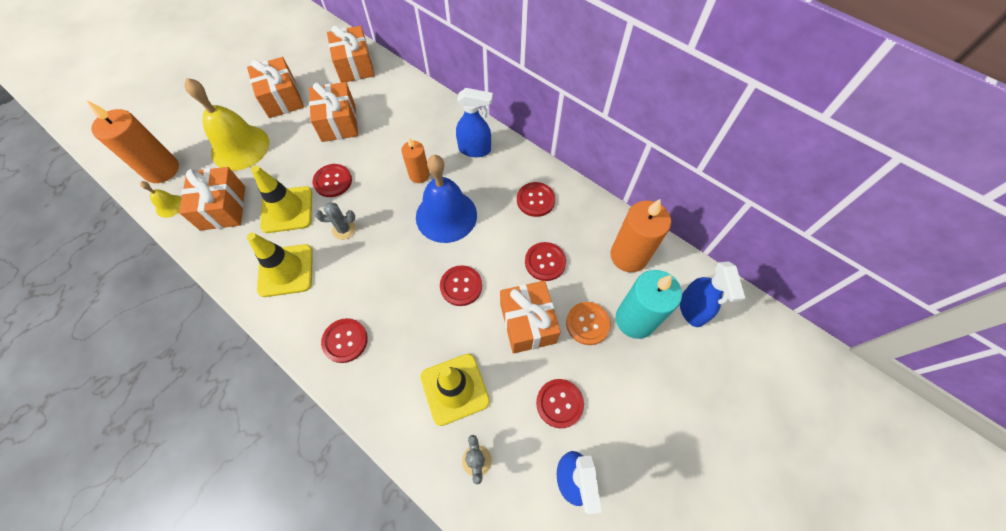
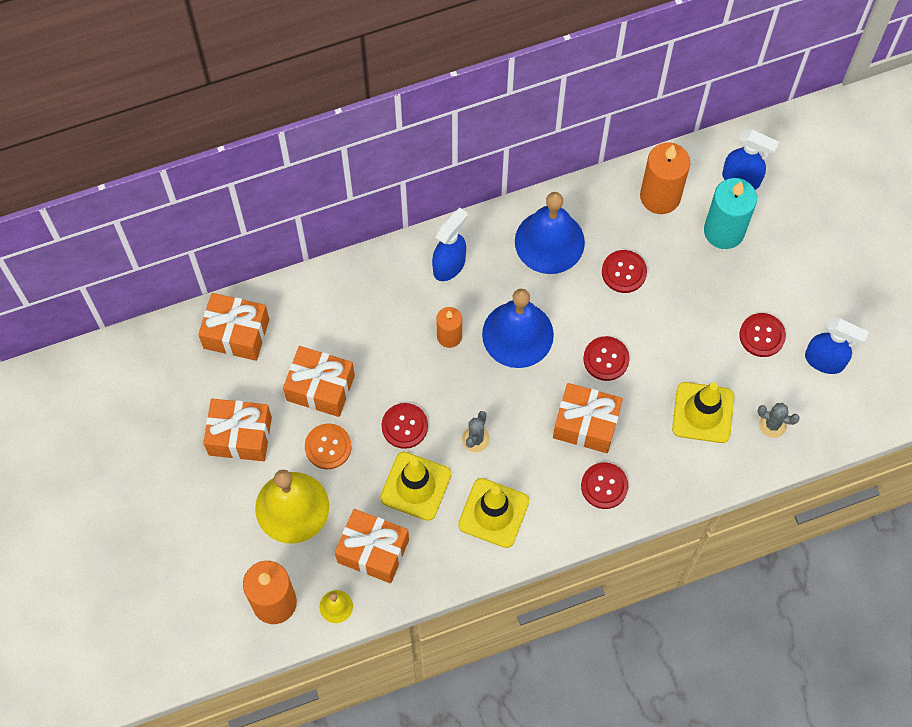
camera: 60 degrees left, 5 degrees up
orange gift [500,281,561,354] -> orange gift moved to [553,383,623,453]
red button [517,182,555,217] -> blue bell [515,192,585,274]
orange button [566,302,611,345] -> orange button moved to [305,423,352,469]

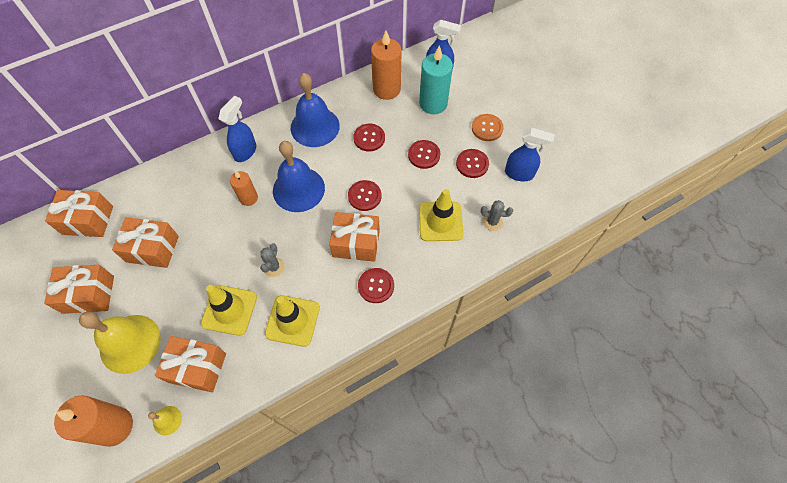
camera: 10 degrees left, 5 degrees down
orange button [305,423,352,469] -> orange button moved to [472,114,504,141]
red button [381,403,428,449] -> red button moved to [408,140,440,169]

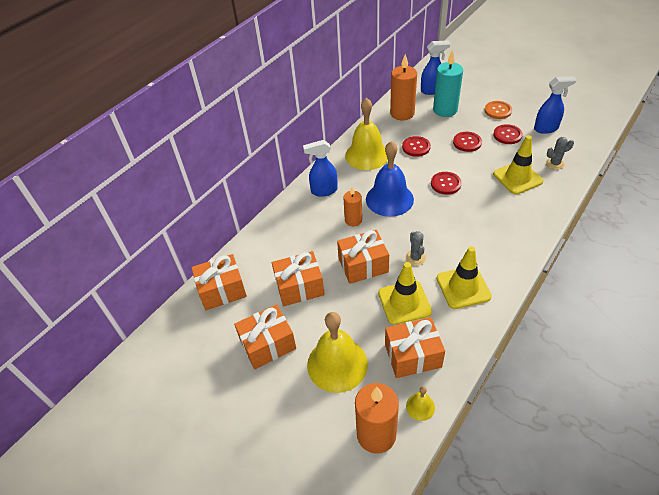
camera: 20 degrees left, 15 degrees down
blue spray bottle [218,96,256,162] -> blue spray bottle turned 105 degrees counterclockwise [303,140,338,197]
blue bell [291,73,340,147] -> yellow bell [345,98,388,170]
orange gift [329,212,380,262] -> orange gift moved to [337,230,389,284]
red button [358,268,394,303] -> none

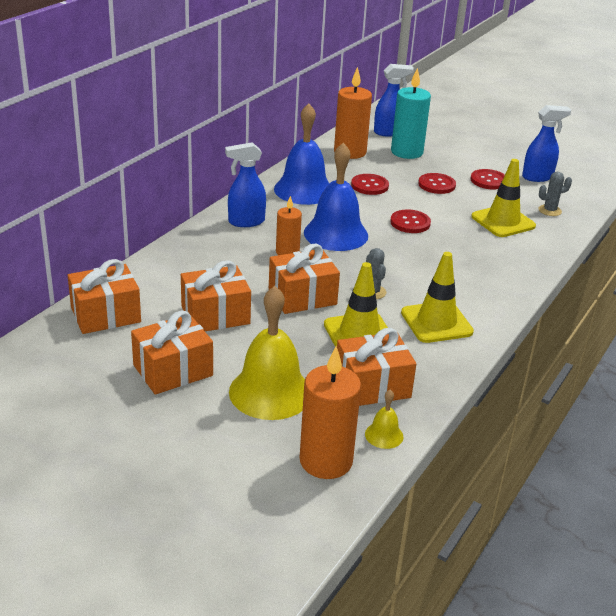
camera: 10 degrees left, 15 degrees down
yellow bell [345,98,388,170] -> blue bell [274,103,330,205]
orange button [485,101,512,119] -> none

